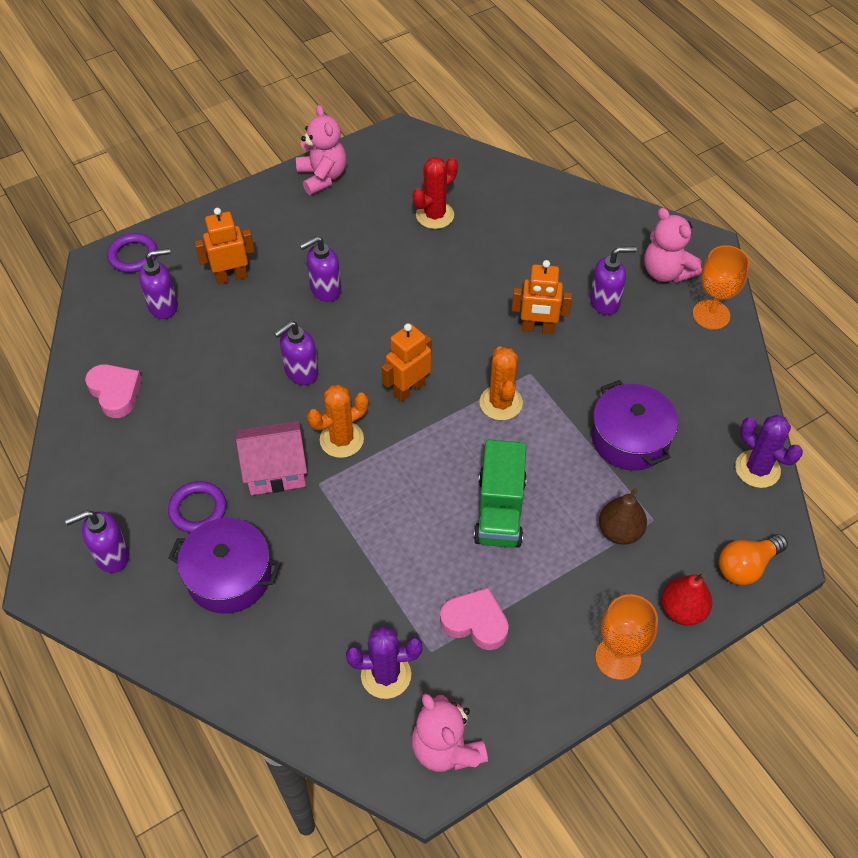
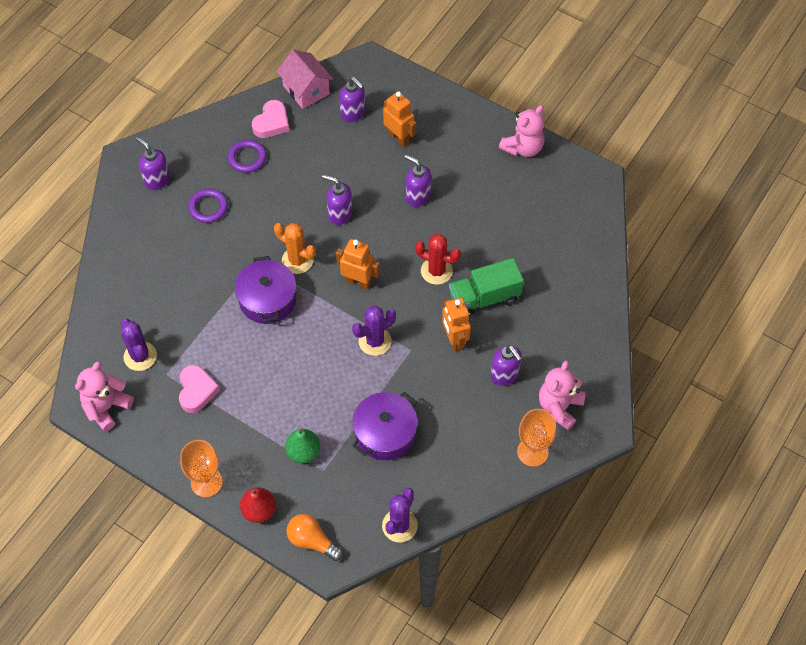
camera: 65 degrees right, 5 degrees up
purple ring [107,233,158,273] -> purple ring moved to [228,140,266,173]
purple pot [168,518,281,614] -> purple pot moved to [235,256,296,324]
pink house [236,421,307,495] -> pink house moved to [277,50,333,109]
red cactus [413,157,458,229] -> red cactus moved to [415,234,461,285]
green truck [474,440,527,548] -> green truck moved to [449,258,524,317]
orange cactus [480,346,523,420] -> purple cactus [352,306,396,356]
brown pear [599,488,647,545] -> green pear [285,428,320,463]

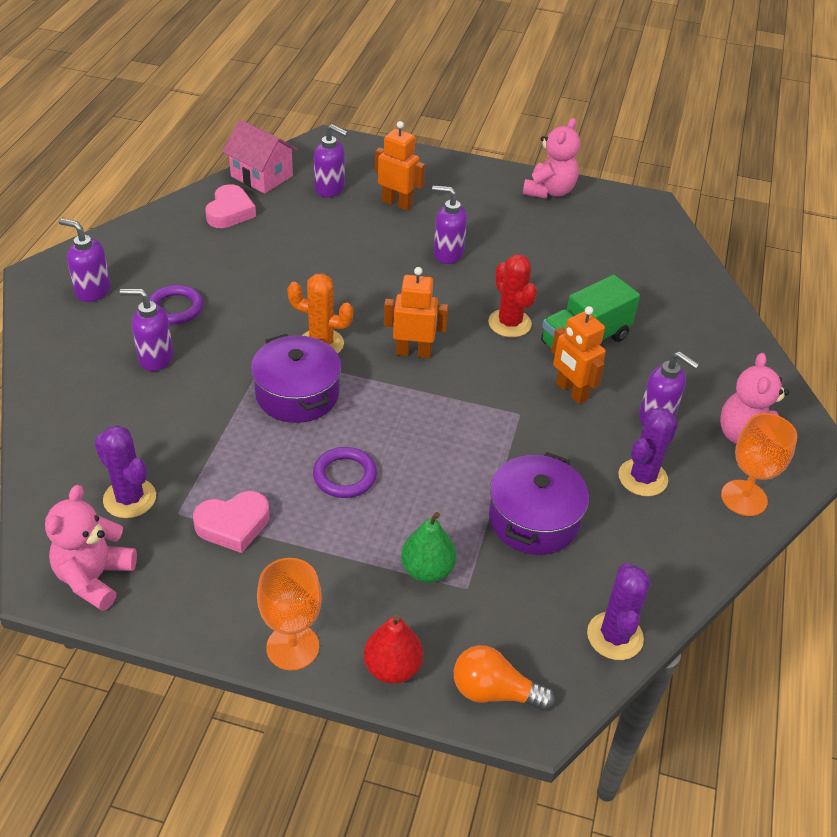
camera: 20 degrees left, 15 degrees down
pink heart [179,365,220,413] -> pink heart turned 90 degrees clockwise [193,491,270,553]
purple ring [228,140,266,173] -> purple ring moved to [313,447,377,498]
purple soap dispenser [322,174,352,225] -> purple soap dispenser moved to [120,289,173,371]
purple cactus [352,306,396,356] -> purple cactus moved to [618,407,678,496]
red cactus [415,234,461,285] -> red cactus turned 60 degrees clockwise [488,254,537,337]

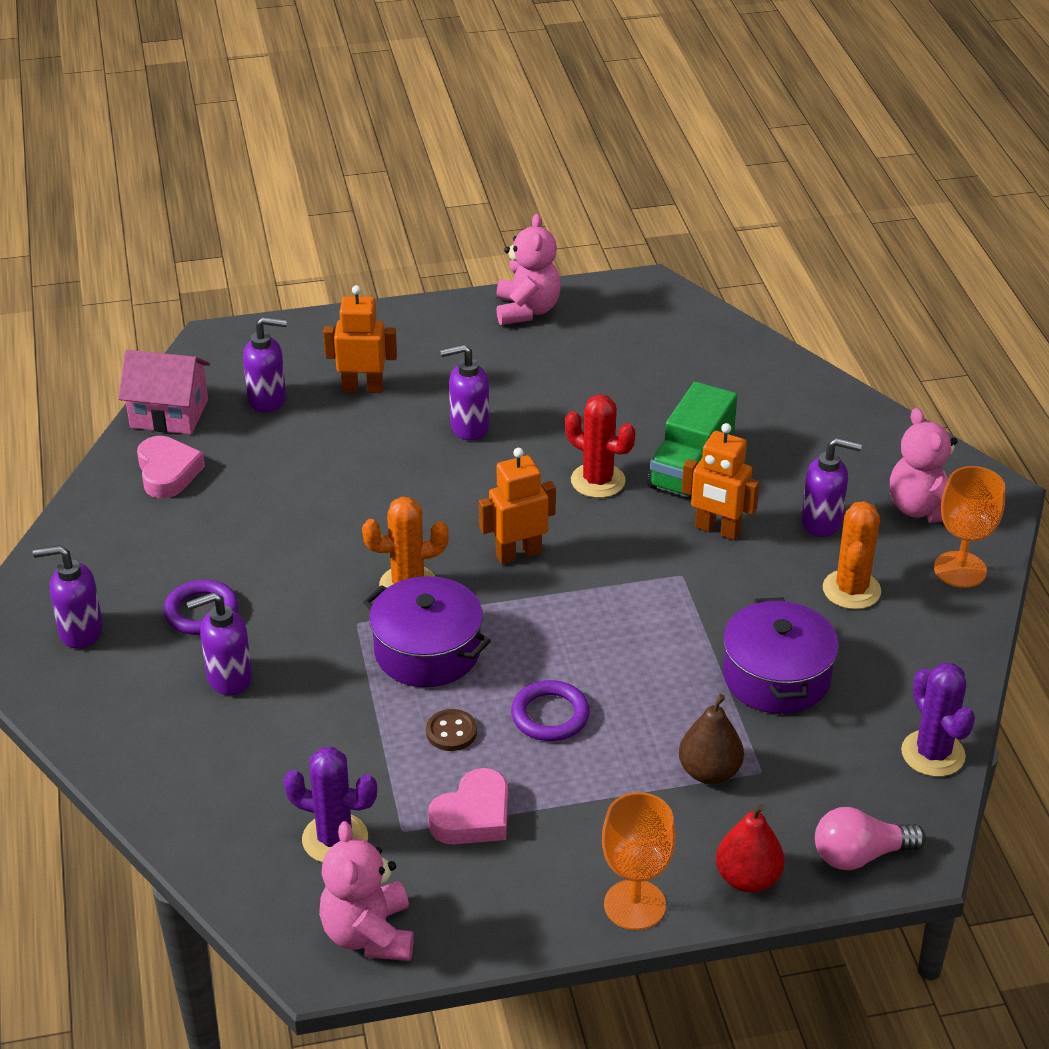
camera: 25 degrees left, 5 degrees down
green pear [401,512,456,583] -> brown pear [679,694,744,784]
orange light bulb [454,645,555,711] -> pink light bulb [815,807,926,870]
purple cactus [618,407,678,496] -> orange cactus [823,501,881,609]
none -> brown button [426,709,477,751]

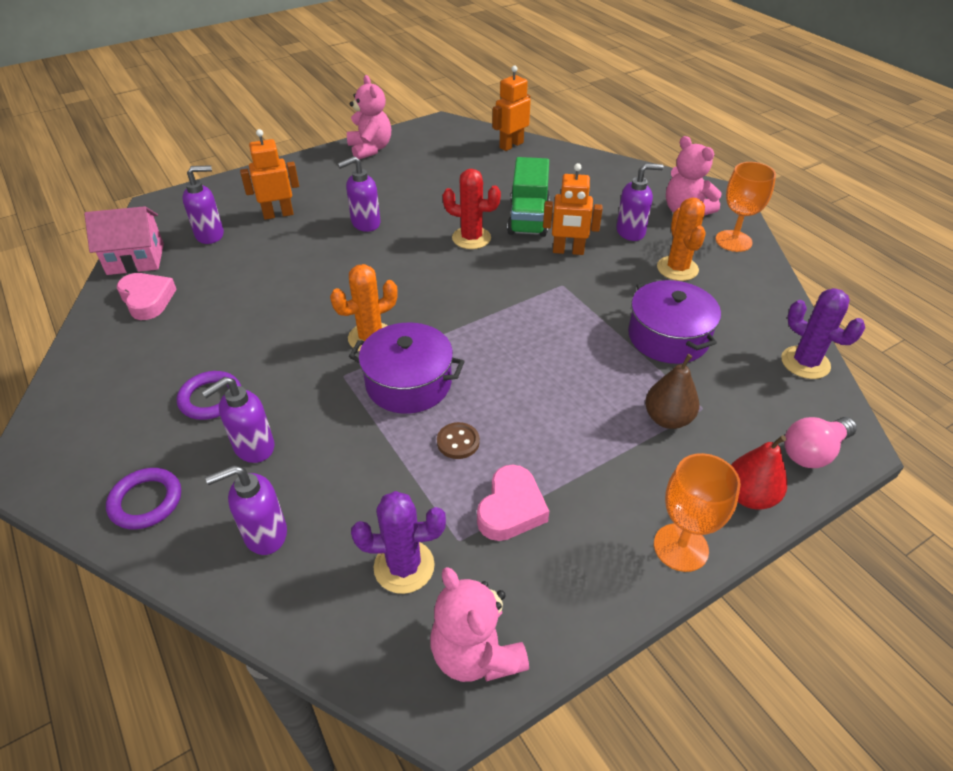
camera: 20 degrees left, 5 degrees up
purple soap dispenser [33,545,103,649] -> purple soap dispenser moved to [205,465,287,555]
orange robot [479,448,556,564] -> orange robot moved to [492,66,531,151]
purple ring [511,680,590,741] -> purple ring moved to [106,468,181,530]

